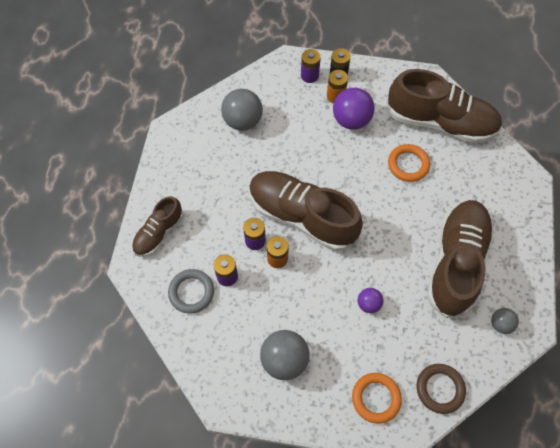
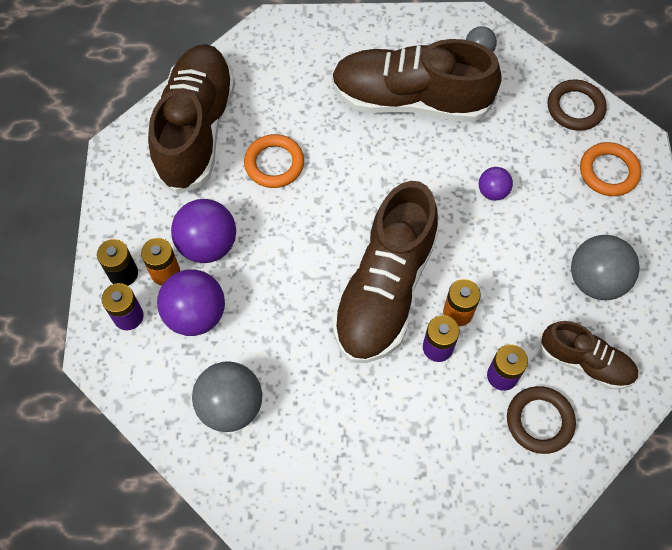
camera: 100 degrees left, 0 degrees up
brown shoe [132,196,184,257] -> brown shoe moved to [540,321,638,389]
grey ring [168,269,214,314] -> brown ring [507,386,576,454]
none -> purple ball [157,269,225,336]

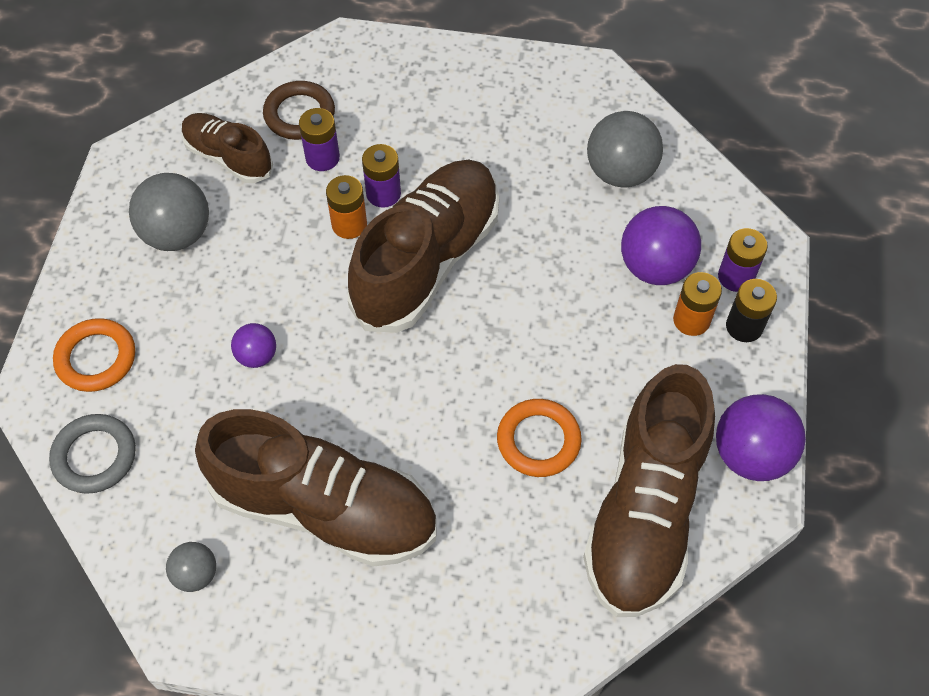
camera: 170 degrees left, 5 degrees down
purple ball [171,199,236,263] -> purple ball moved to [716,394,806,481]
brown ring [548,79,607,131] -> grey ring [49,414,136,494]

